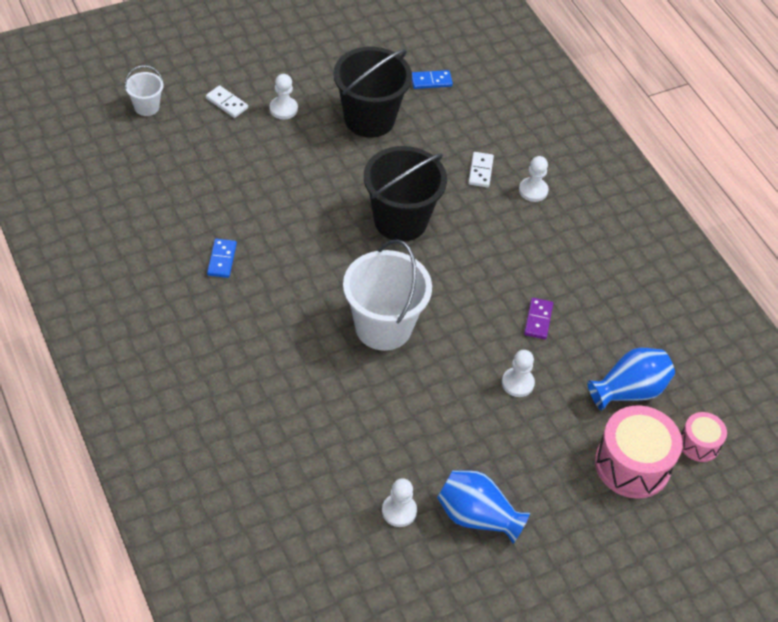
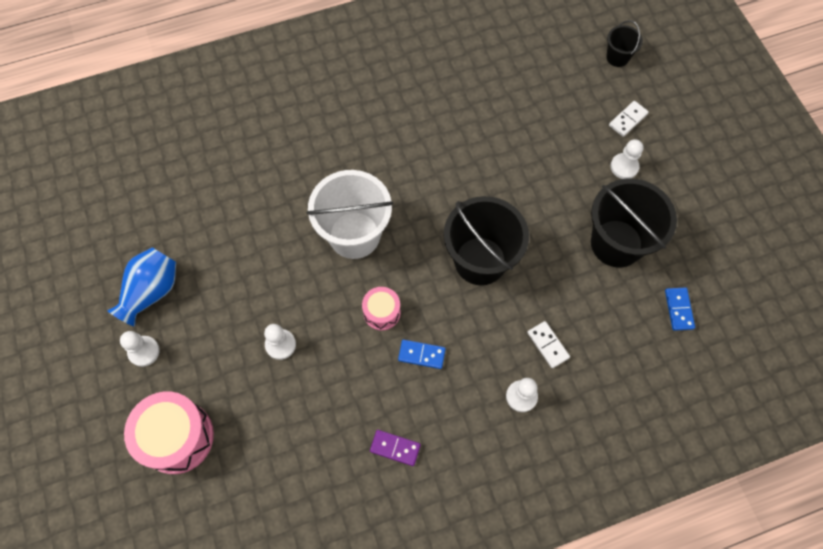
camera: 100 degrees right, 15 degrees up
white bucket [125,65,163,116] -> black bucket [606,20,643,67]
blue domino [207,239,237,278] -> blue domino moved to [398,340,446,369]
white pawn [382,478,417,527] -> white pawn moved to [120,331,160,367]
white domino [468,152,494,187] -> white domino turned 45 degrees clockwise [527,321,570,368]
purple domino [524,298,553,339] -> purple domino moved to [370,430,421,466]
blue vase [587,348,675,411] -> none
pink drum [681,412,727,462] -> pink drum moved to [362,287,401,331]

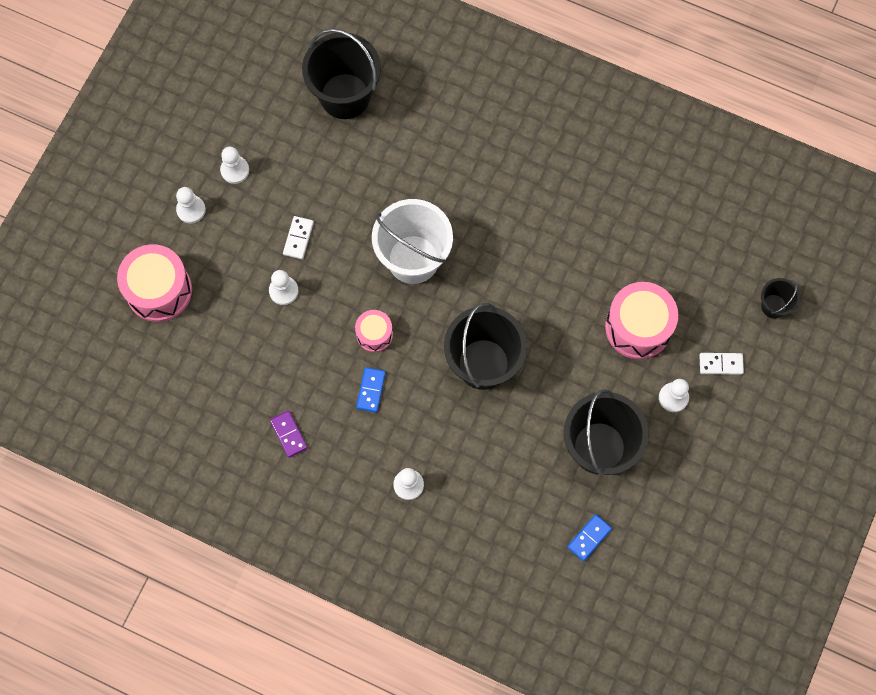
camera: 45 degrees right, 5 degrees up
blue vase [107,247,176,327] -> white pawn [220,147,249,184]
blue domino [398,340,446,369] -> blue domino turned 45 degrees clockwise [356,367,386,413]
white domino [527,321,570,368] -> white domino moved to [283,216,314,259]
none -> black bucket [302,28,381,119]
none -> pink drum [605,282,678,359]

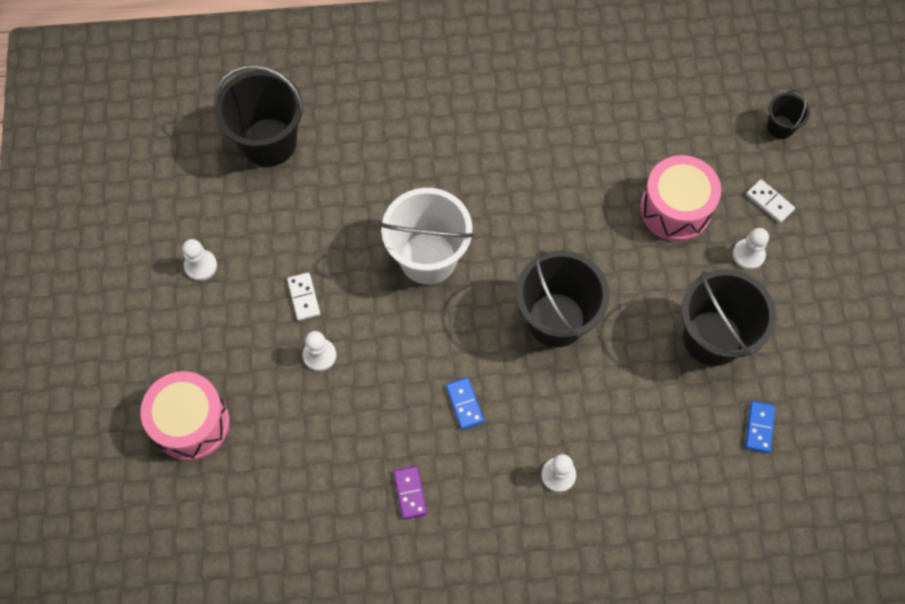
camera: 30 degrees left, 5 degrees down
white pawn [176,187,206,223] -> none
purple domino [270,411,308,458] -> purple domino turned 45 degrees clockwise [393,466,427,520]
pink drum [355,310,393,352] -> none
white domino [699,353,744,375] -> white domino turned 75 degrees clockwise [746,179,795,223]

